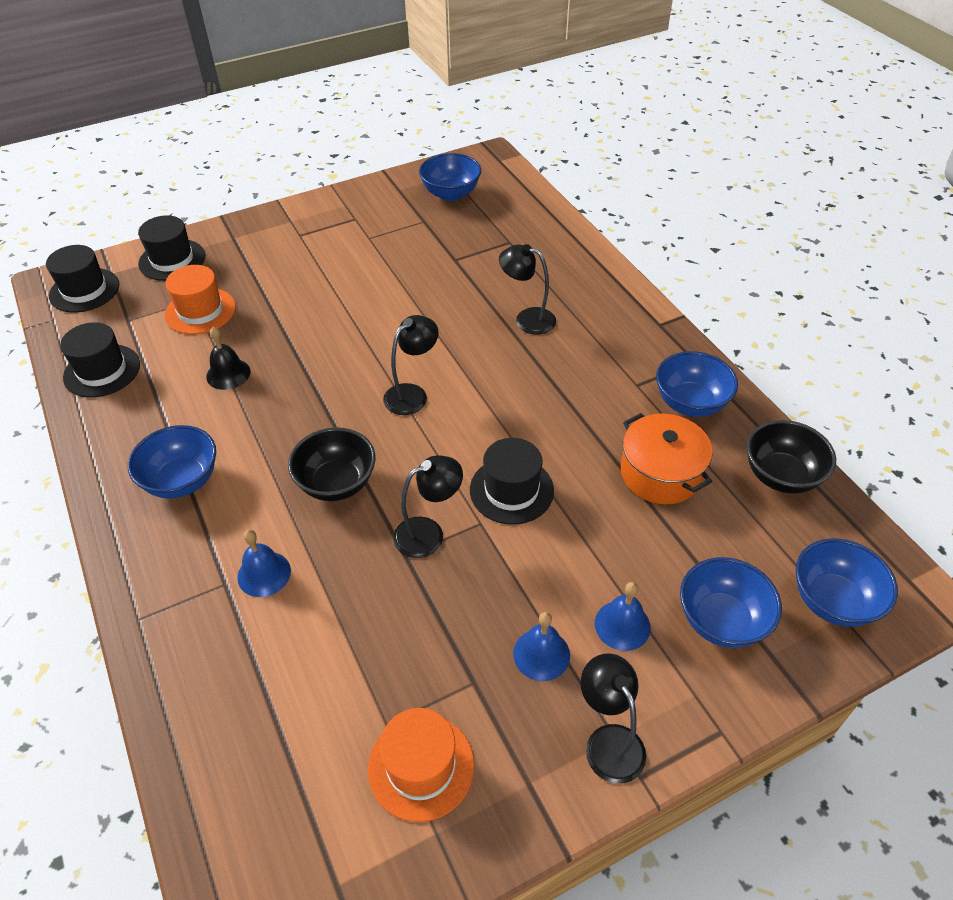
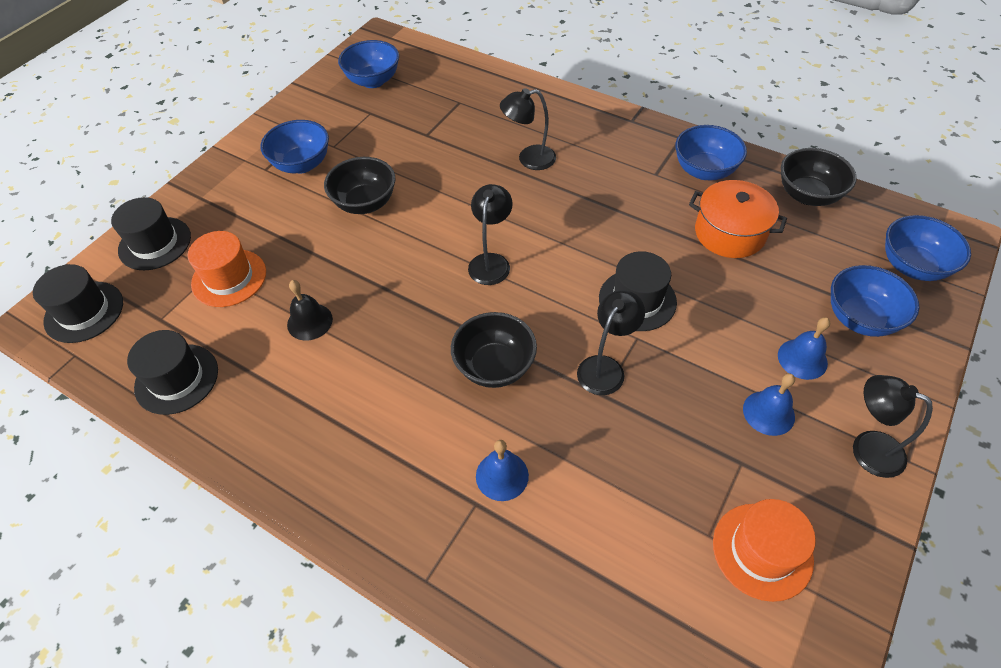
camera: 30 degrees left, 5 degrees up
blue bowl [128,425,216,499] -> blue bowl moved to [260,120,329,173]
none -> black bowl [324,157,395,214]

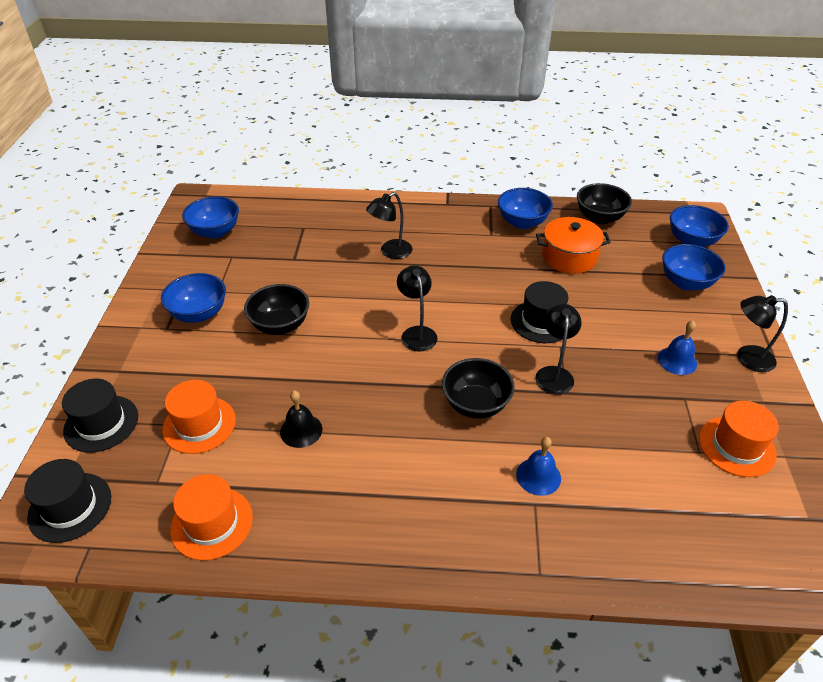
camera: 30 degrees left, 10 degrees down
black hat [127,330,218,415] -> orange hat [170,474,253,560]
blue bell [778,317,830,380] -> none

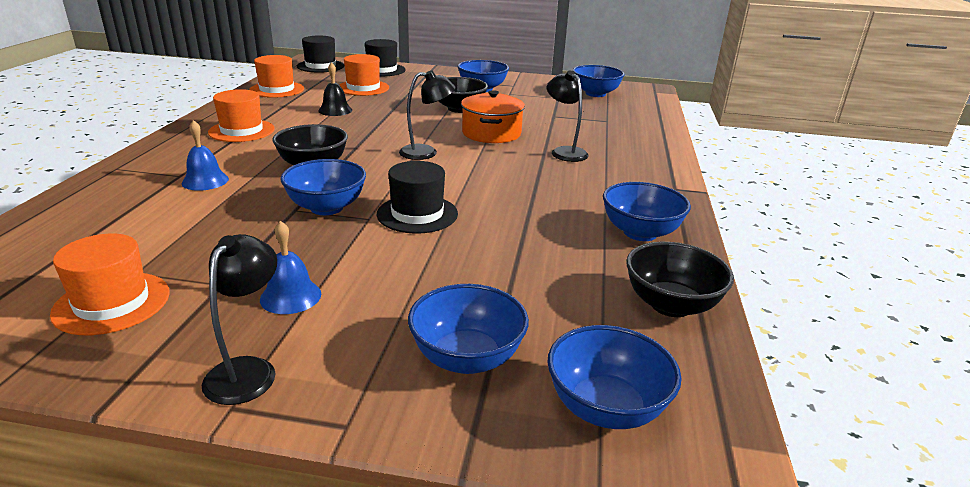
camera: 95 degrees right, 15 degrees down
black lamp [535,304,582,395] -> blue bowl [280,159,366,215]
orange pot [536,217,611,274] -> orange pot moved to [461,90,525,143]
none -> orange hat [208,89,275,142]

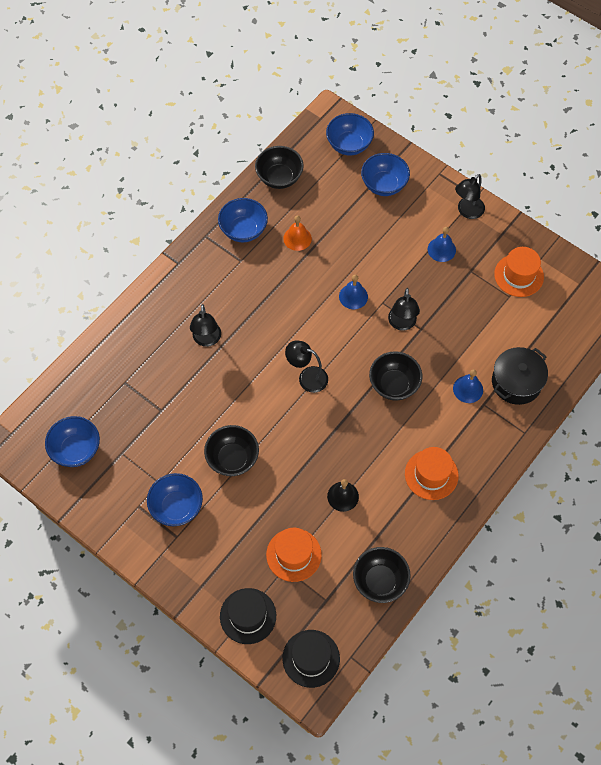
camera: 150 degrees left, 35 degrees up
orange hat [249,55,304,98] -> black bowl [353,547,411,603]
blue bowl [280,159,366,215] -> black lamp [388,288,420,331]
black hat [377,161,458,234] -> blue bell [339,275,368,309]
orange pot [461,90,525,143] -> none
none -> orange bell [283,215,312,251]
none -> black pot [492,347,548,405]

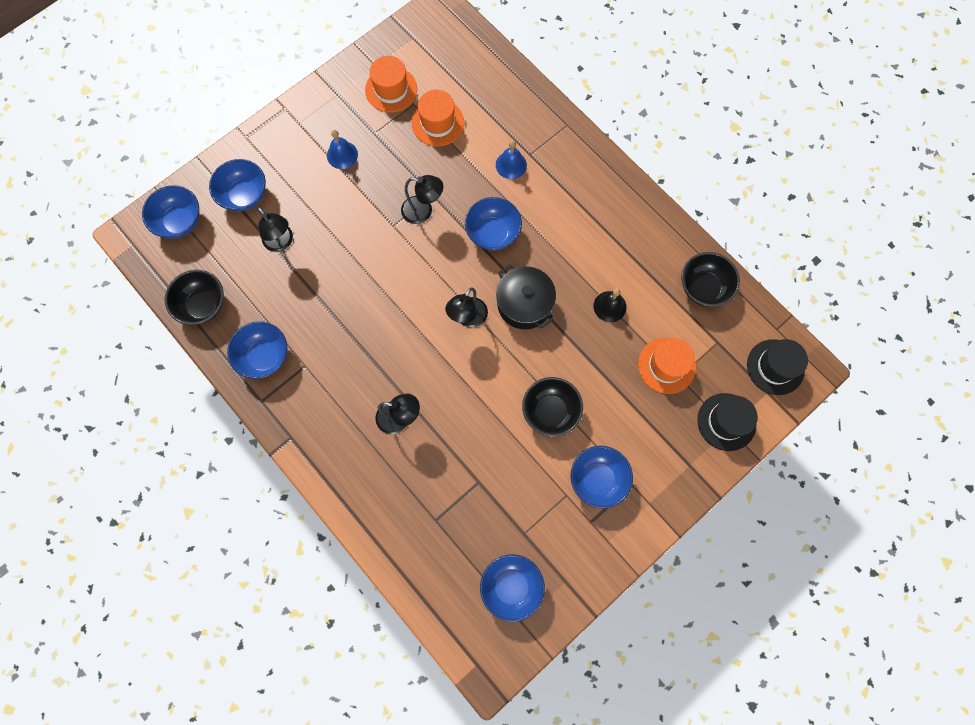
camera: 80 degrees left, 10 degrees up
orange bell [283,215,312,251] -> none
blue bell [339,275,368,309] -> none
black bowl [369,351,422,401] -> blue bowl [465,197,522,251]
orange hat [405,447,459,500] -> orange hat moved to [411,90,464,146]
black lamp [455,174,485,219] -> black lamp moved to [258,207,293,252]
black pot [492,347,548,405] -> black pot moved to [496,264,556,329]

